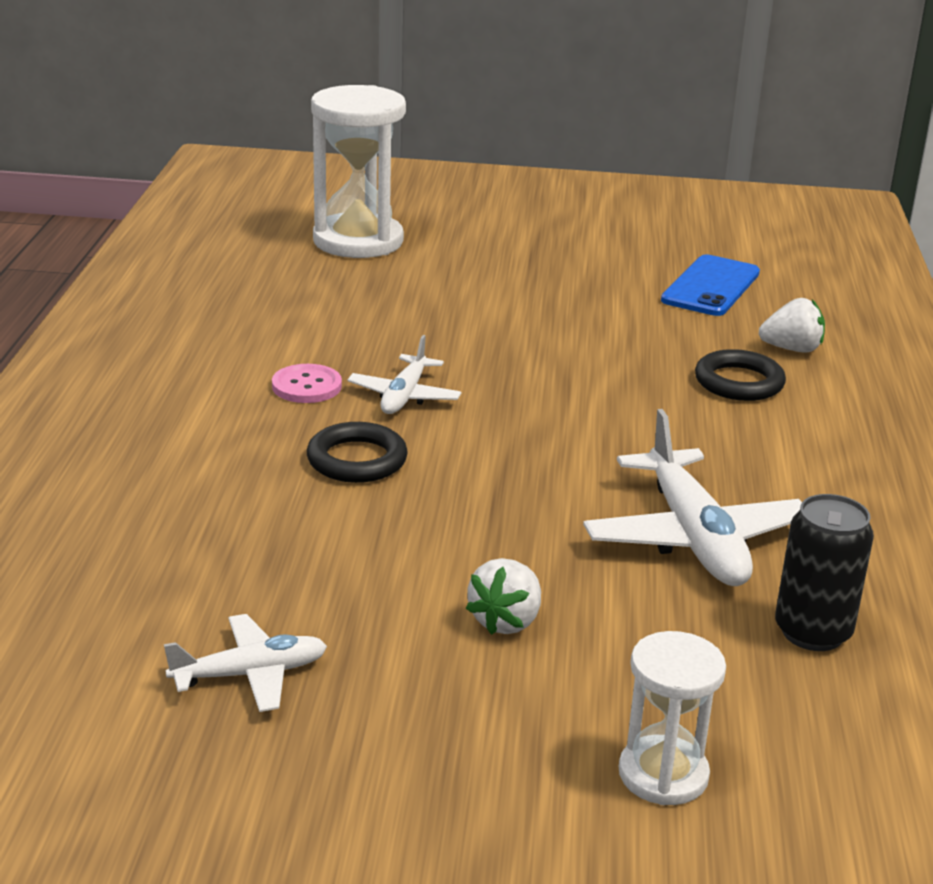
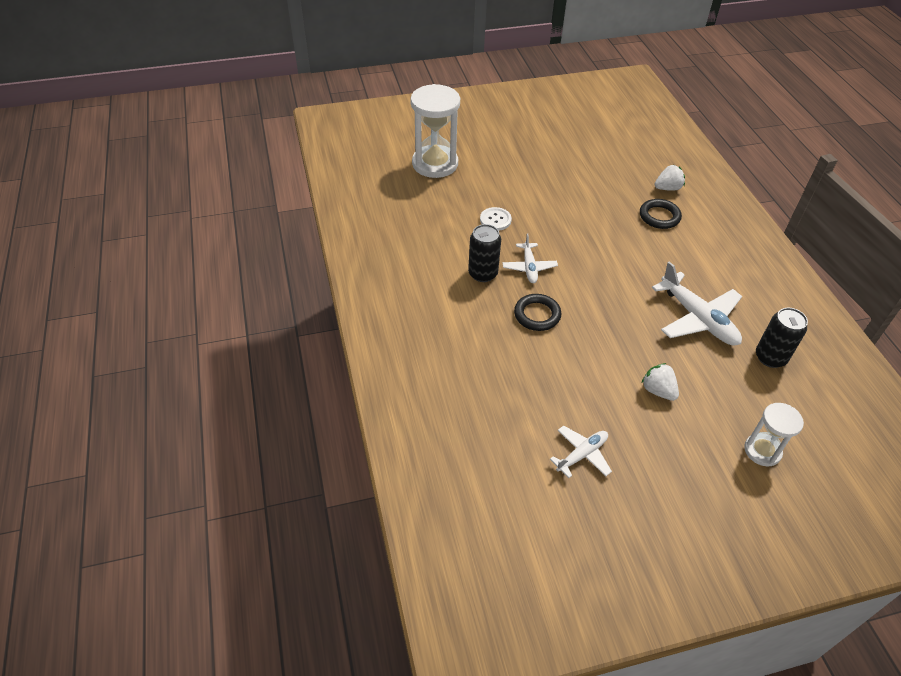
camera: 20 degrees left, 20 degrees up
pink button [272,364,342,403] -> black can [468,224,501,282]
white strawberry [466,558,541,635] -> white strawberry turned 135 degrees clockwise [642,363,679,401]
blue phone [661,255,760,316] -> none
none -> white button [480,207,512,231]

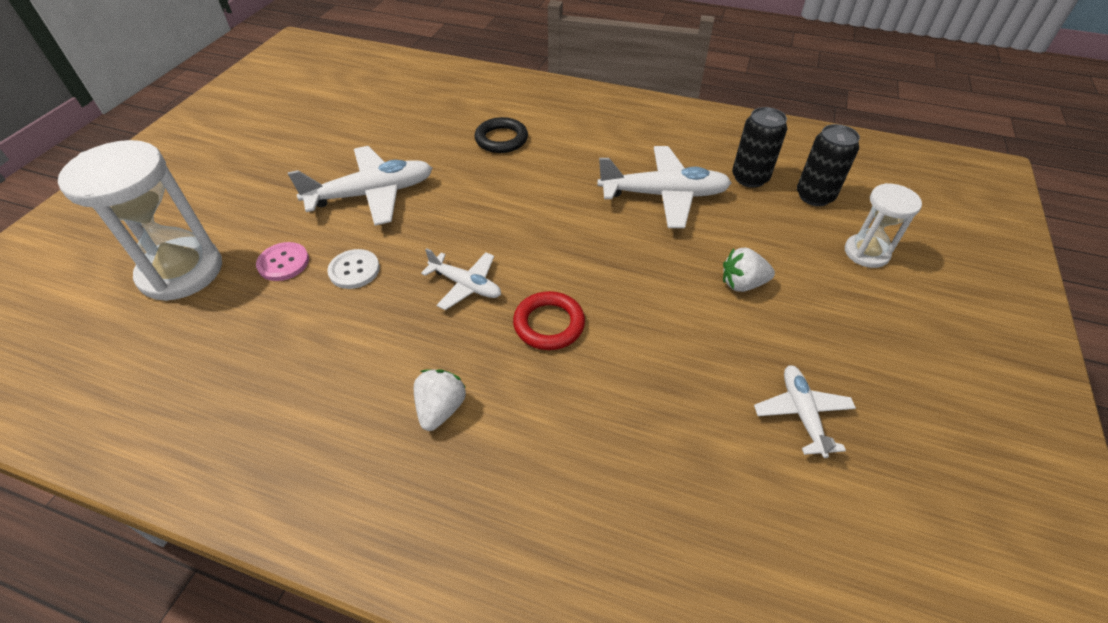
camera: 55 degrees left, 0 degrees up
black can [468,224,501,282] -> black can moved to [797,124,860,206]
black ring [514,294,561,331] -> red ring [513,291,585,350]
white strawberry [655,165,685,191] -> white strawberry moved to [414,369,466,431]
none -> pink button [256,242,309,281]
none -> white plane [288,146,432,226]

